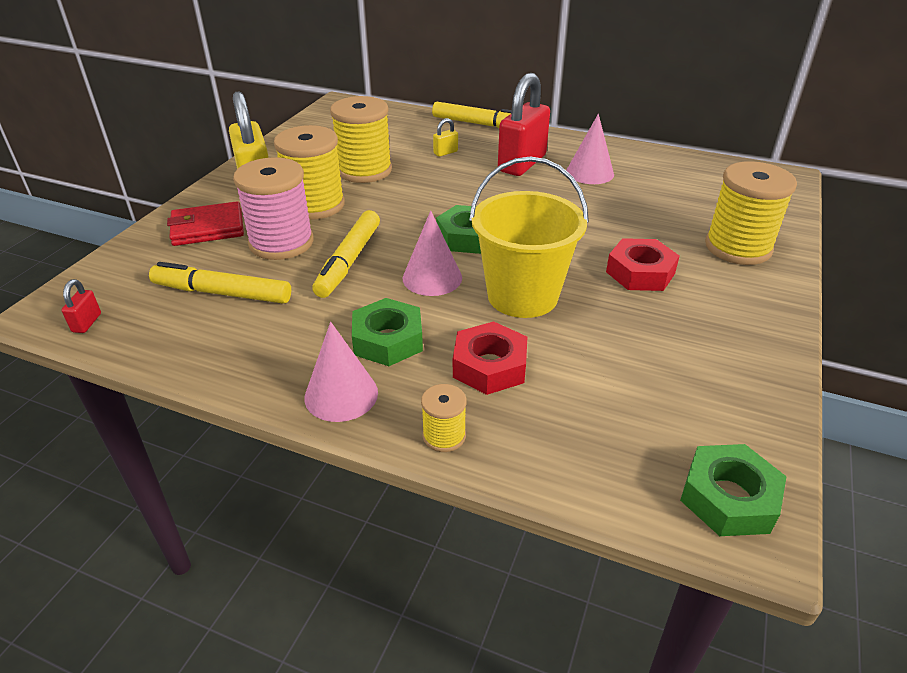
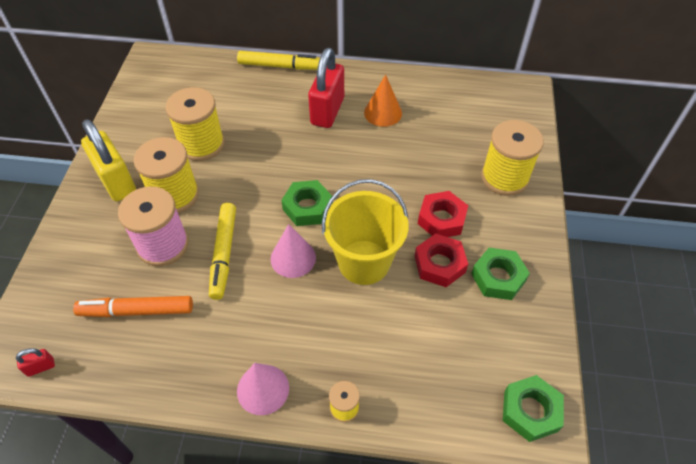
camera: 15 degrees left, 15 degrees up
red padlock [62,279,101,333] -> red padlock turned 75 degrees clockwise [16,348,55,377]
yellow marker [149,262,291,304] -> orange marker [73,296,193,317]
red wallet [167,201,244,246] -> none
green nut [352,298,423,366] -> green nut moved to [471,248,530,300]
yellow padlock [433,118,458,157] -> none
red nut [453,321,527,395] -> red nut moved to [415,234,468,287]
pink cone [566,114,614,184] -> orange cone [364,74,402,127]

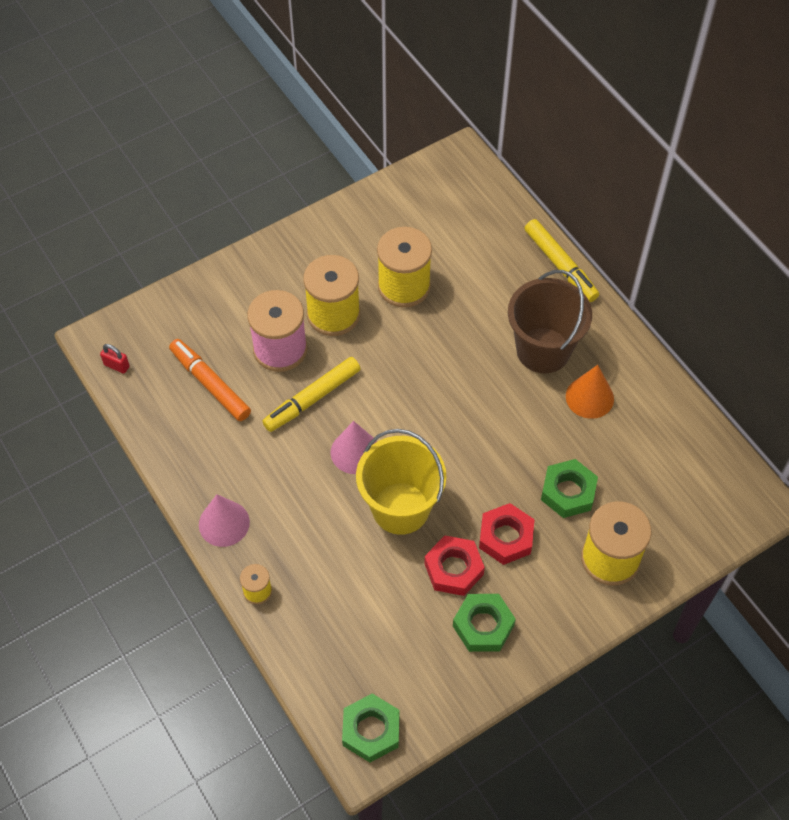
camera: 50 degrees right, 5 degrees up
yellow padlock [81,119,136,201] -> none
green nut [281,180,332,226] -> green nut moved to [541,459,598,518]
red padlock [308,48,344,128] -> brown bucket [508,270,592,373]

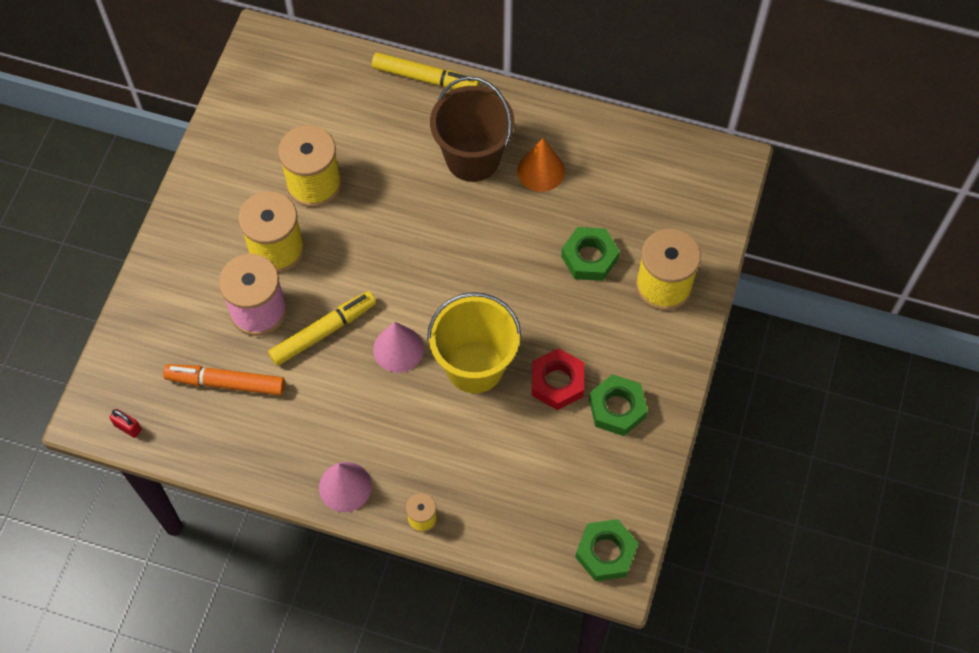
camera: 40 degrees left, 5 degrees up
red padlock [100,344,130,374] -> red padlock turned 45 degrees clockwise [109,409,142,438]
yellow marker [262,357,360,432] -> yellow marker turned 135 degrees counterclockwise [268,291,376,366]
red nut [479,503,535,565] -> none

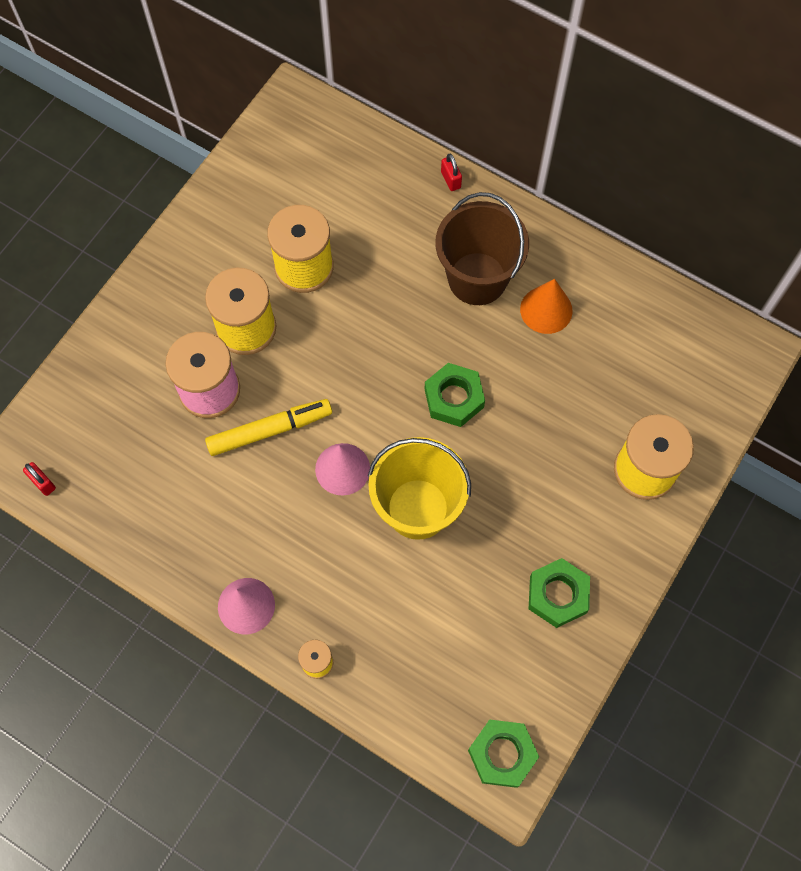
camera: 15 degrees right, 5 degrees up
orange marker [163,364,285,395] -> none
yellow marker [372,52,479,89] -> red padlock [441,154,462,191]
red nut [532,348,584,410] -> none
green nut [561,227,620,281] -> green nut moved to [425,363,485,427]

